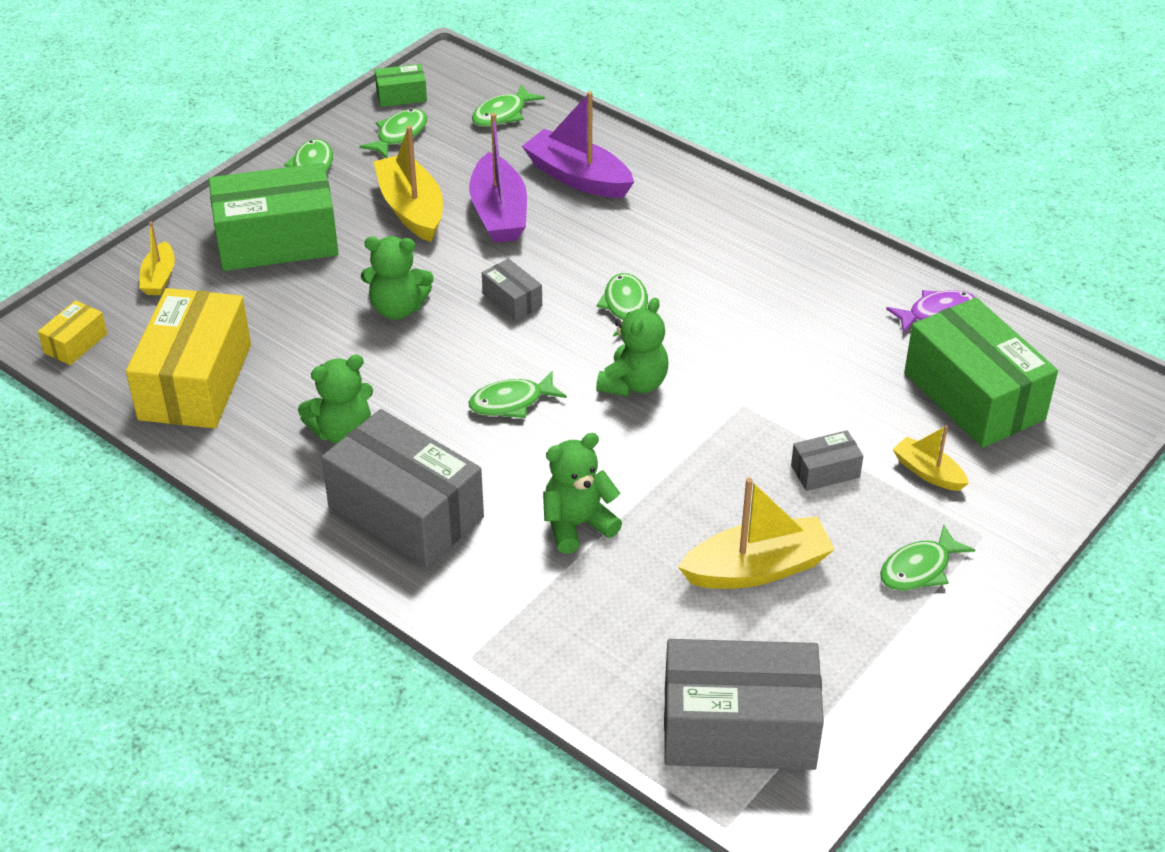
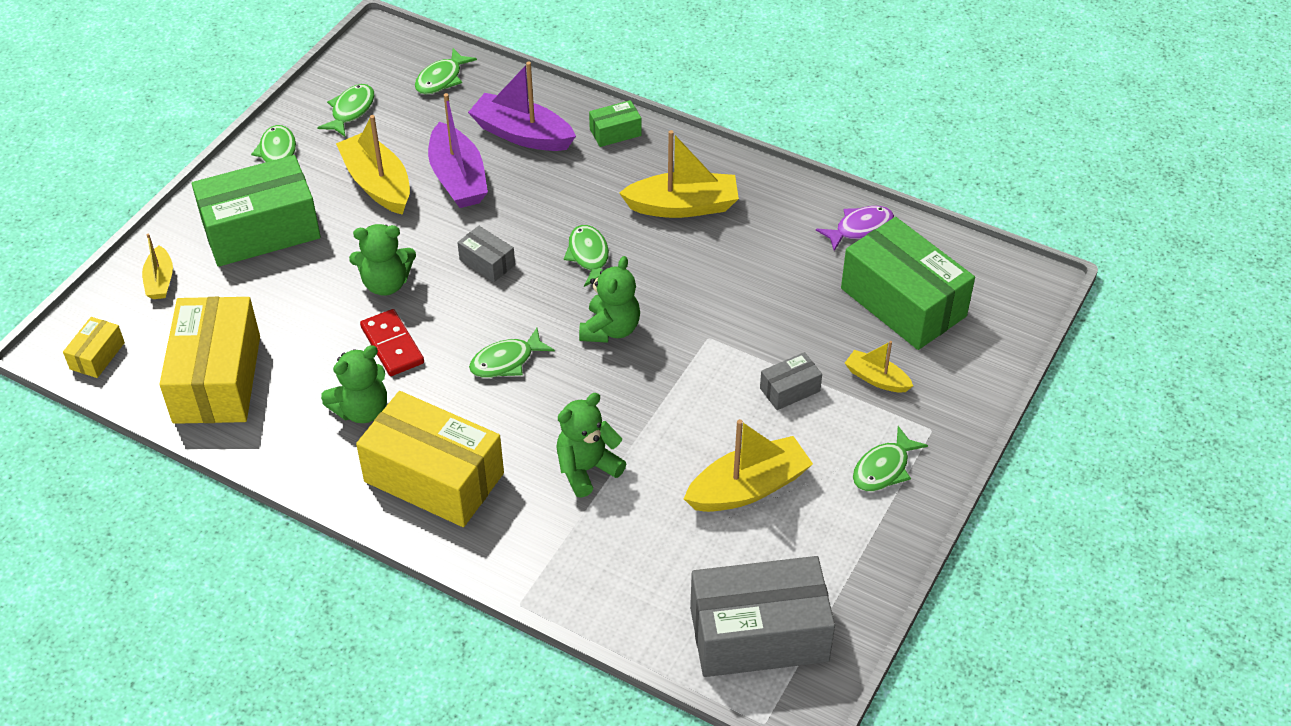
camera: 10 degrees left, 5 degrees up
grey box [321,409,484,567] -> yellow box [356,391,504,527]
green box [374,64,427,107] -> green box moved to [589,100,641,147]
none -> red domino [360,309,424,376]
none -> yellow boat [619,130,739,218]

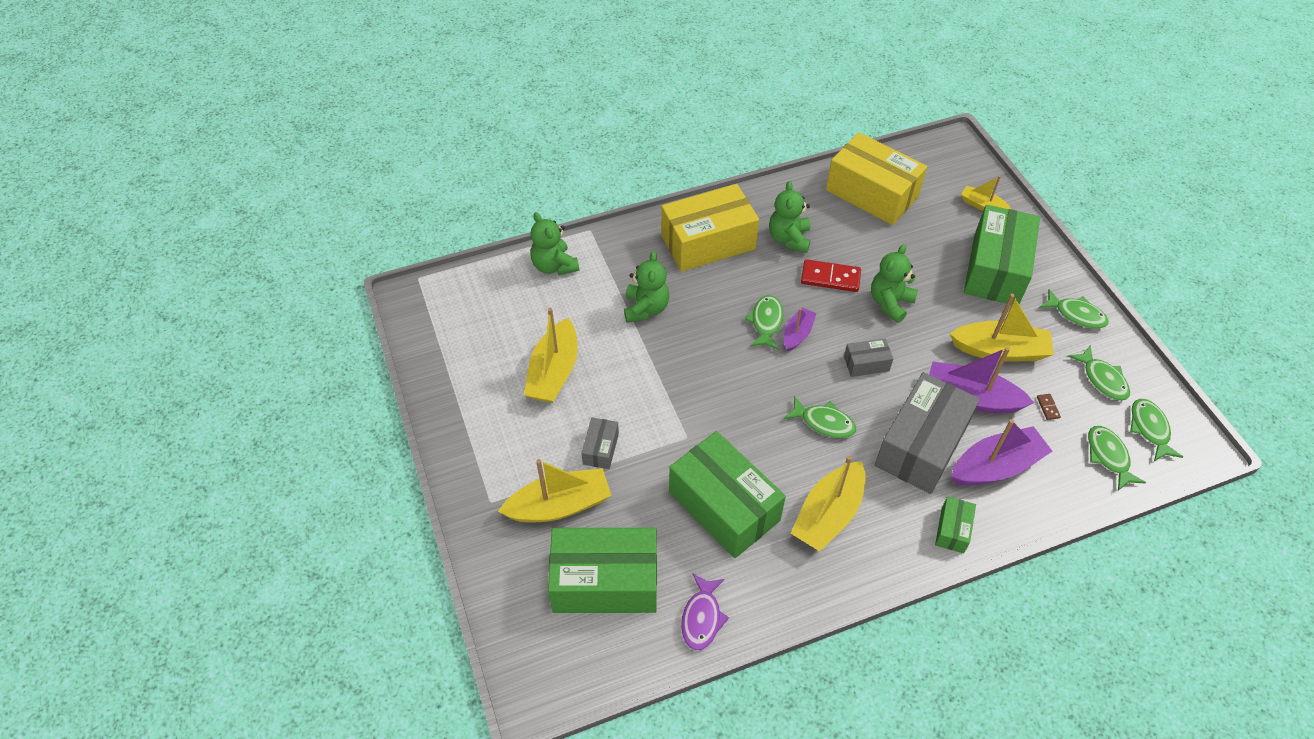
camera: 130 degrees right, 5 degrees up
yellow box [63,317,125,378] -> none
green teddy bear [579,256,640,343] -> green teddy bear moved to [530,212,579,275]
grey box [690,556,835,677] -> grey box moved to [875,372,980,494]
yellow boat [845,341,913,393] -> yellow boat [498,459,612,522], size x1.79
green fish [853,426,928,491] -> green fish moved to [1130,399,1183,461]
none -> green box [669,431,786,558]
none -> purple boat [784,307,816,351]
none -> brown domino [1037,394,1061,420]

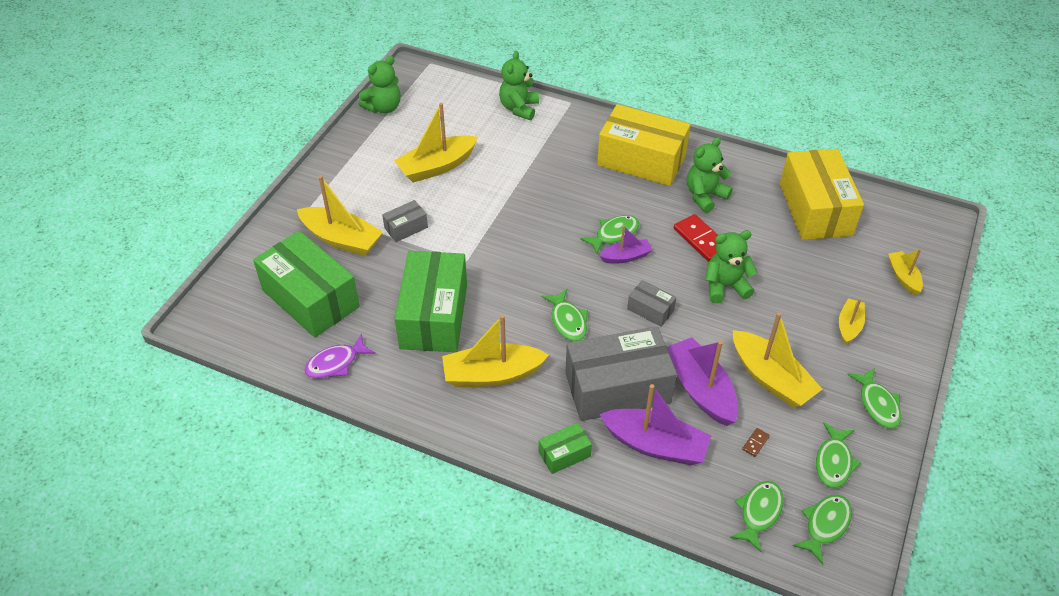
camera: 45 degrees right, 5 degrees down
green teddy bear [624,251,669,323] -> green teddy bear moved to [358,56,401,113]
green box [964,205,1040,305] -> yellow boat [839,298,865,344]

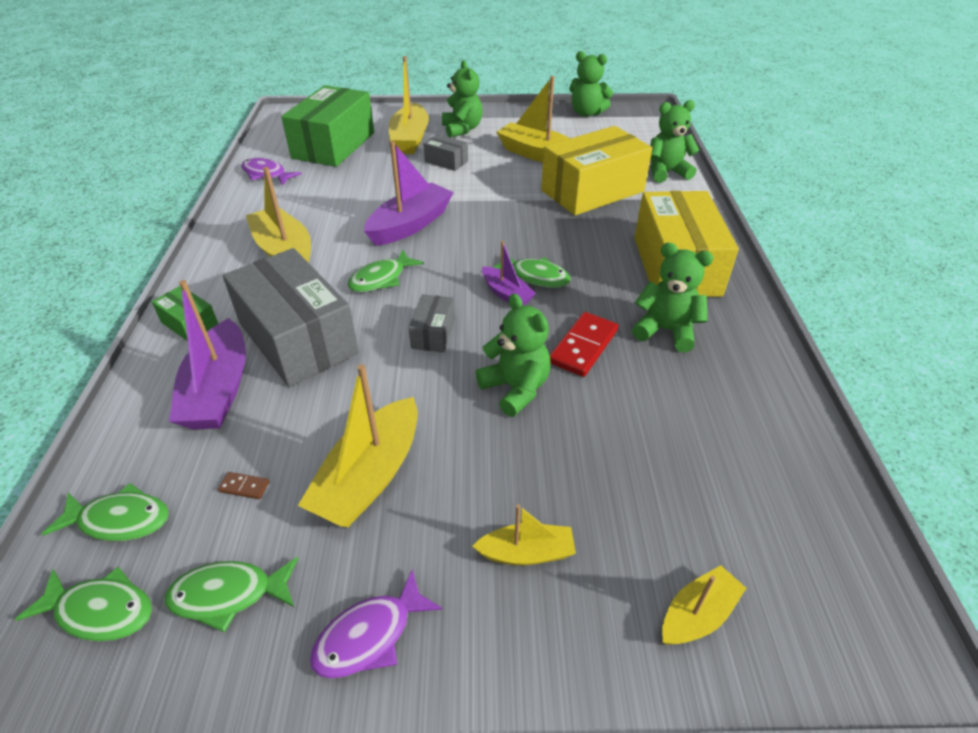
camera: 65 degrees right, 5 degrees down
green box [394,251,467,352] -> none
purple boat [667,337,738,426] -> purple boat moved to [364,141,454,246]
yellow box [780,149,864,240] -> yellow box moved to [541,126,652,215]
green fish [847,368,902,429] -> purple fish [310,569,443,679]
none -> green teddy bear [442,60,483,138]

